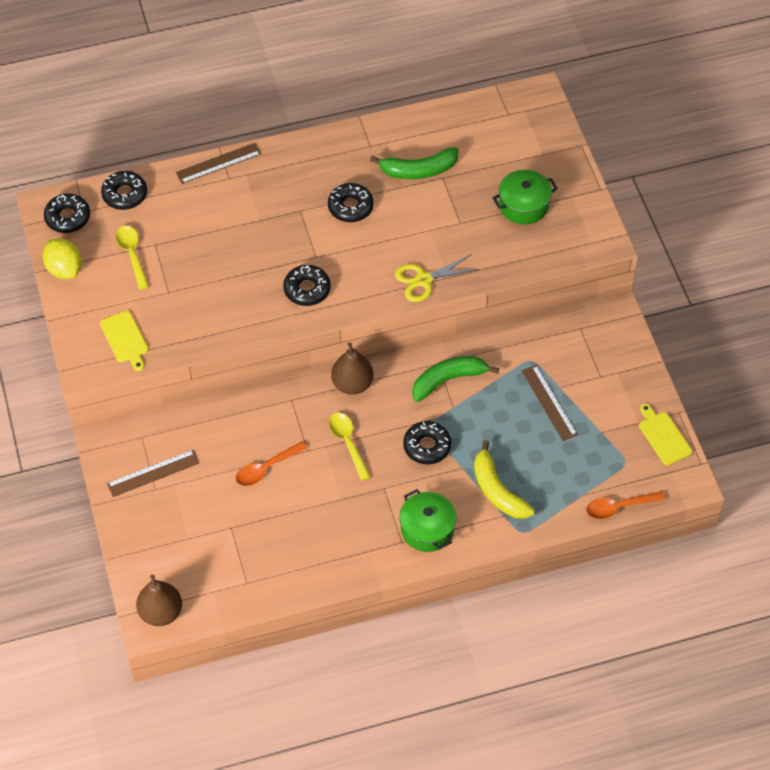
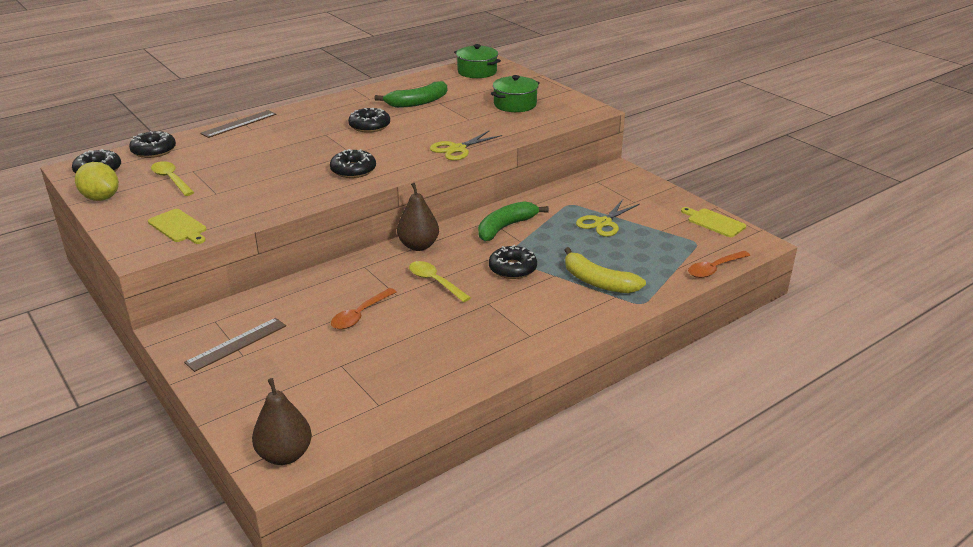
camera: 20 degrees left, 25 degrees down
green pot [399,489,456,552] -> green pot moved to [454,44,501,78]
brown ruler [522,365,578,441] -> yellow scissors [576,200,640,237]

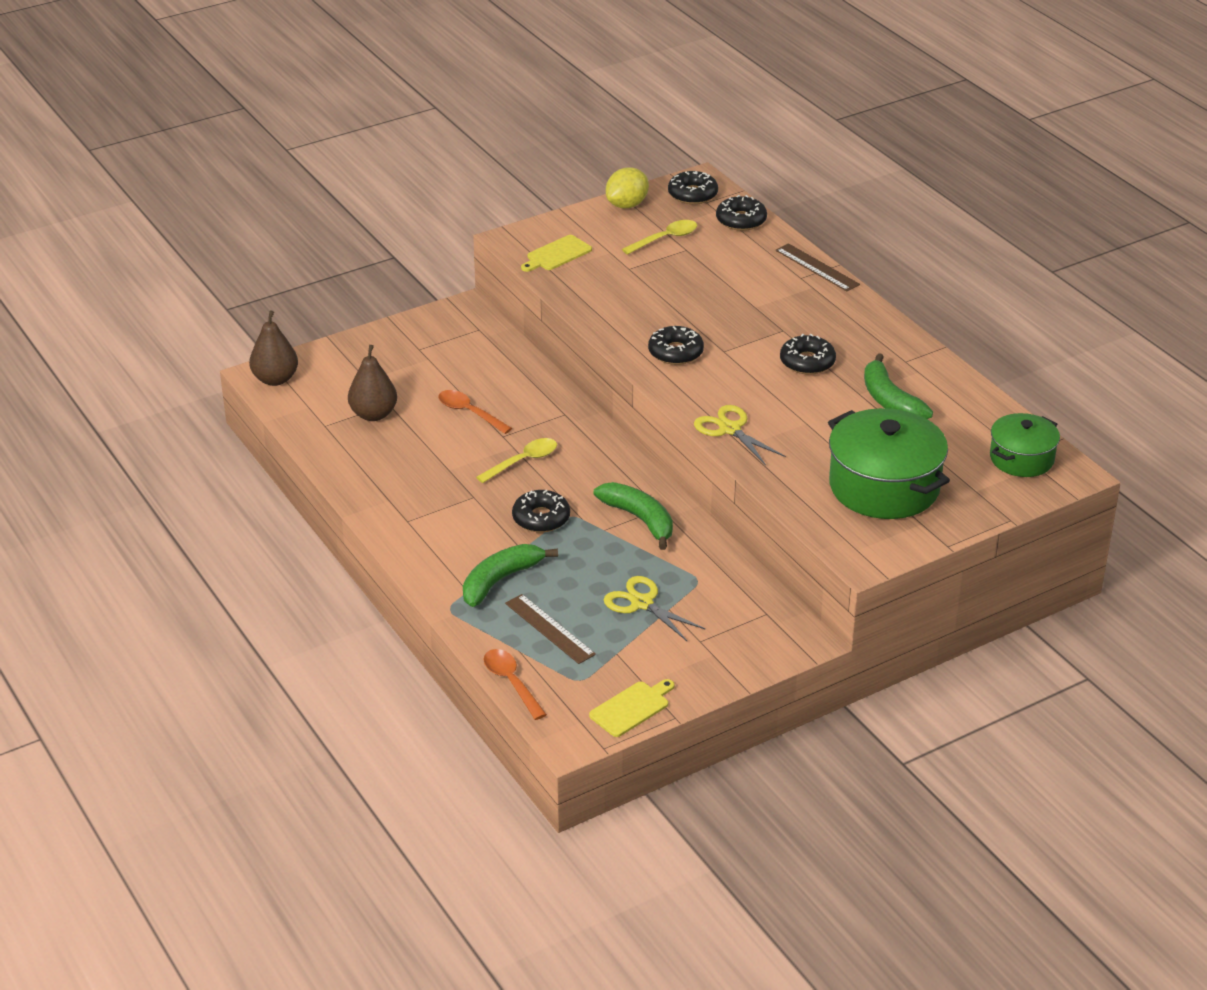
camera: 95 degrees right, 5 degrees up
brown ruler [184,318,286,372] -> brown ruler moved to [505,594,596,664]
brown pear [397,183,439,251] -> brown pear moved to [348,345,397,421]
green pot [491,75,540,112] -> green pot [828,408,950,519], size x1.70
yellow banana [564,247,646,293] -> green banana [463,544,558,607]

